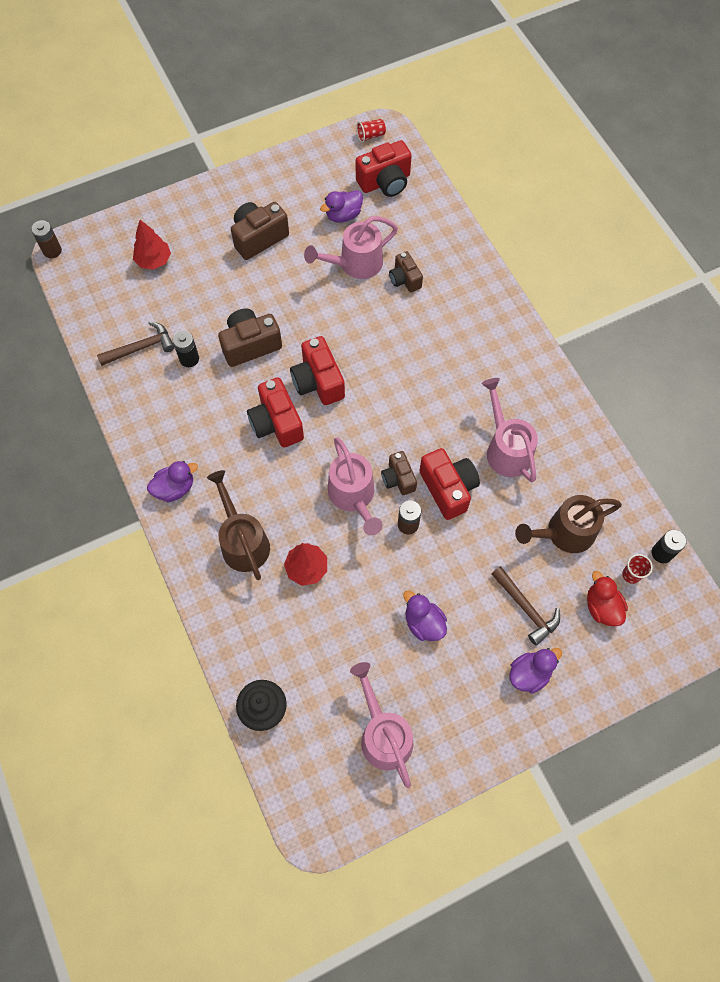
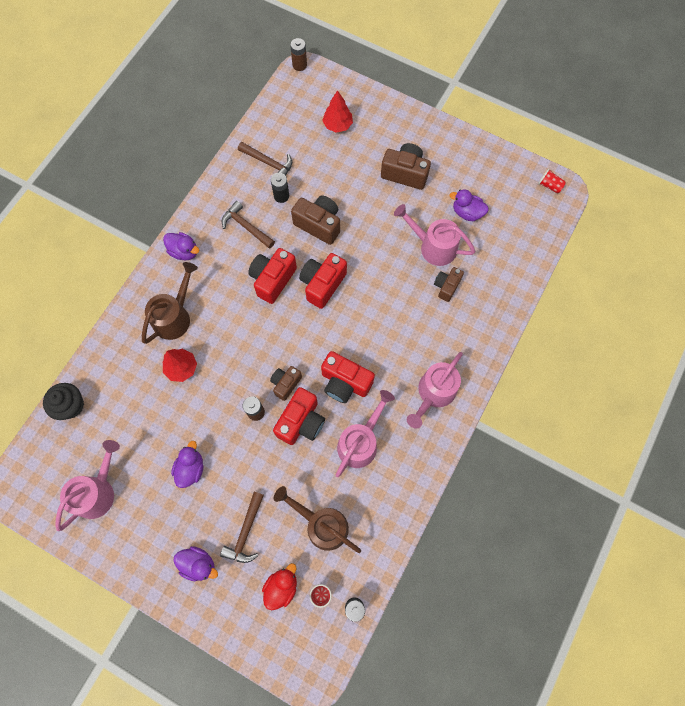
camera: 55 degrees right, 5 degrees up
pink watering can [328,438,383,535] -> pink watering can moved to [407,352,463,429]
red camera [356,140,412,197] -> red camera moved to [321,351,375,403]
none -> brown hammer [222,201,275,249]

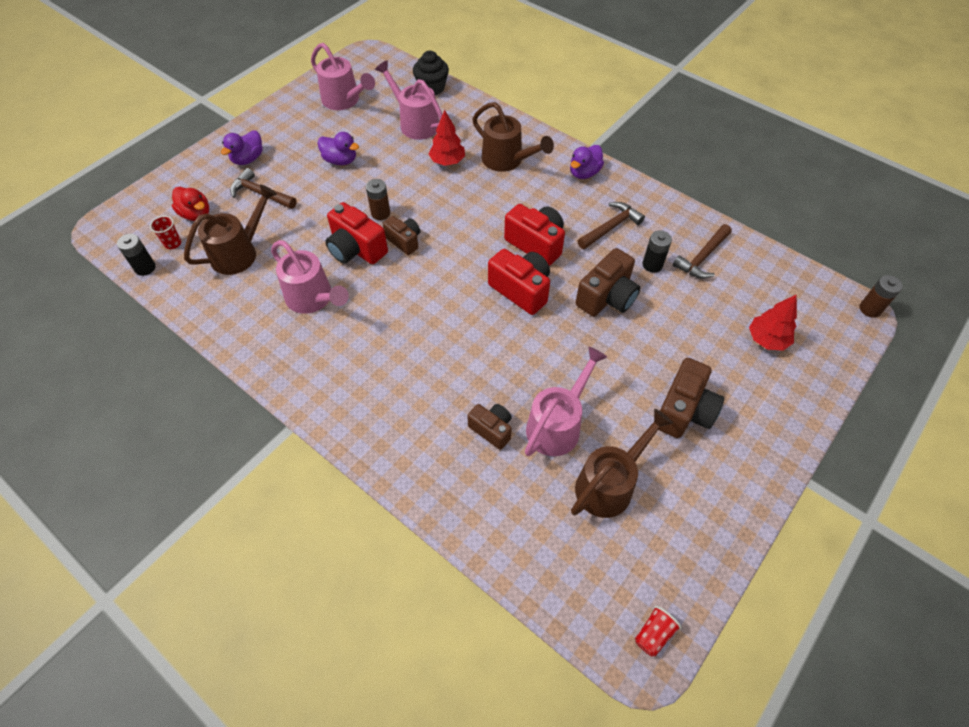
camera: 100 degrees right, 15 degrees down
red camera [321,351,375,403] -> none
pink watering can [407,352,463,429] -> pink watering can moved to [375,60,442,140]
purple duck [450,189,489,221] -> brown watering can [571,409,673,518]

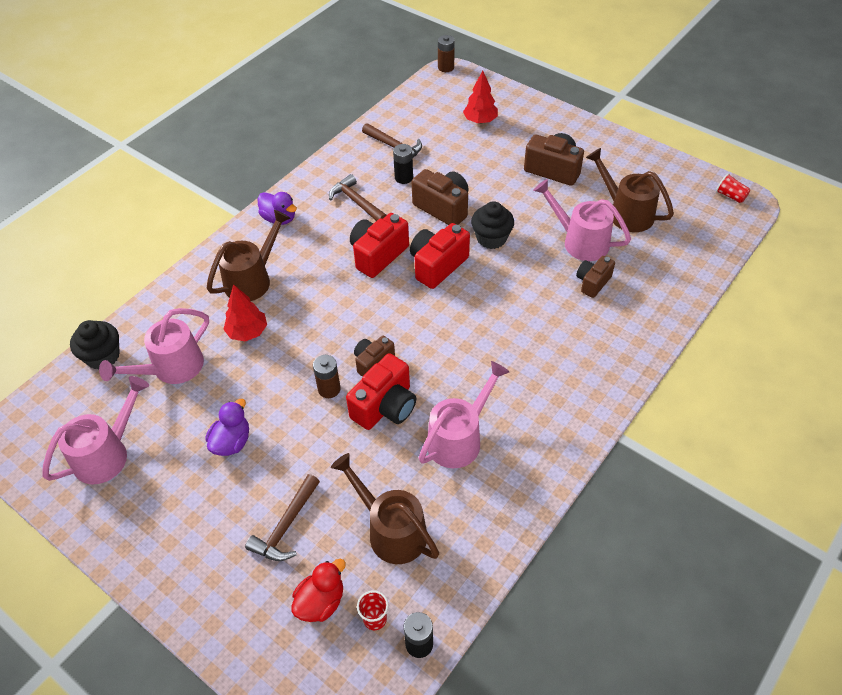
camera: 90 degrees left, 5 degrees down
purple duck [221,130,263,165] -> none
none -> black cupcake [471,201,514,249]

